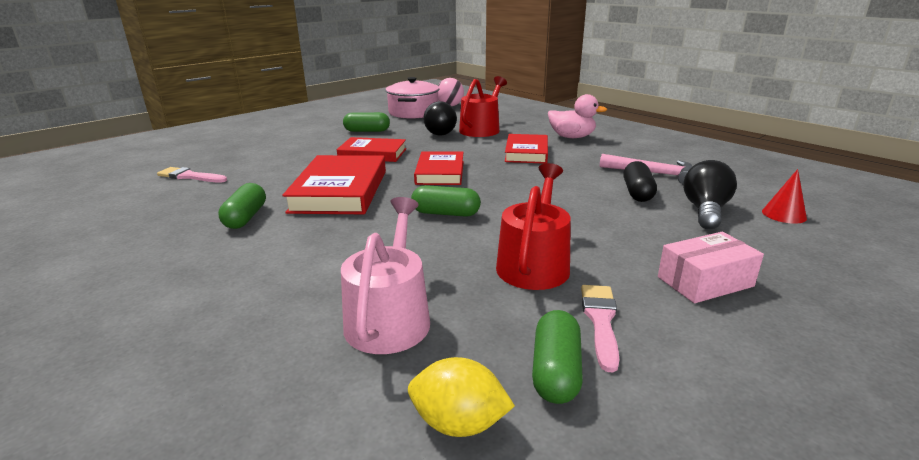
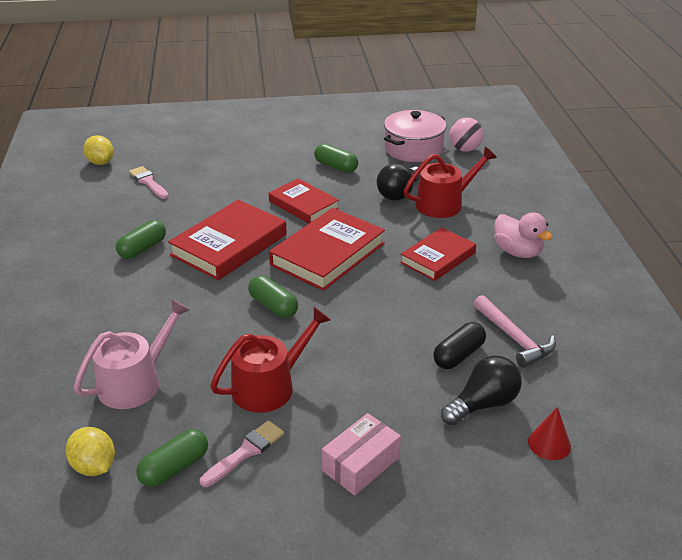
camera: 35 degrees right, 10 degrees up
red book [414,151,464,185] -> red book [269,208,385,291], size x1.54
pink box [658,232,764,303] -> pink box turned 60 degrees counterclockwise [322,413,401,496]
none -> yellow lemon [83,135,114,165]

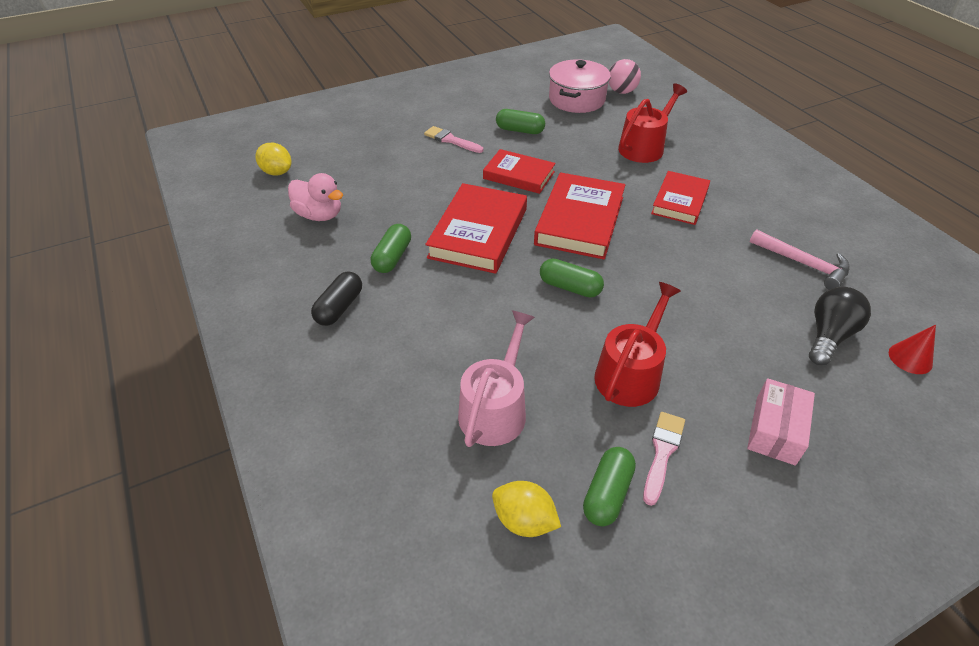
camera: 20 degrees left, 10 degrees up
pink brush [129,166,169,199] -> pink brush moved to [424,126,483,153]
black light bulb [377,163,420,201] -> none
black capsule [433,322,486,369] -> black capsule moved to [311,271,362,326]
pink duck [494,212,553,258] -> pink duck moved to [288,173,343,221]

